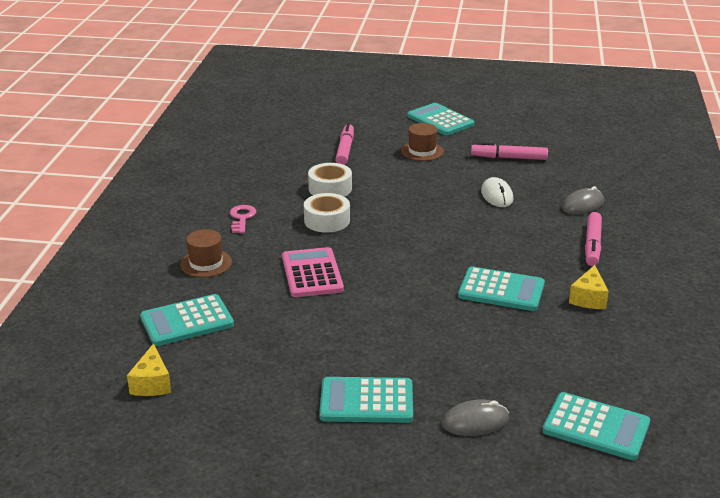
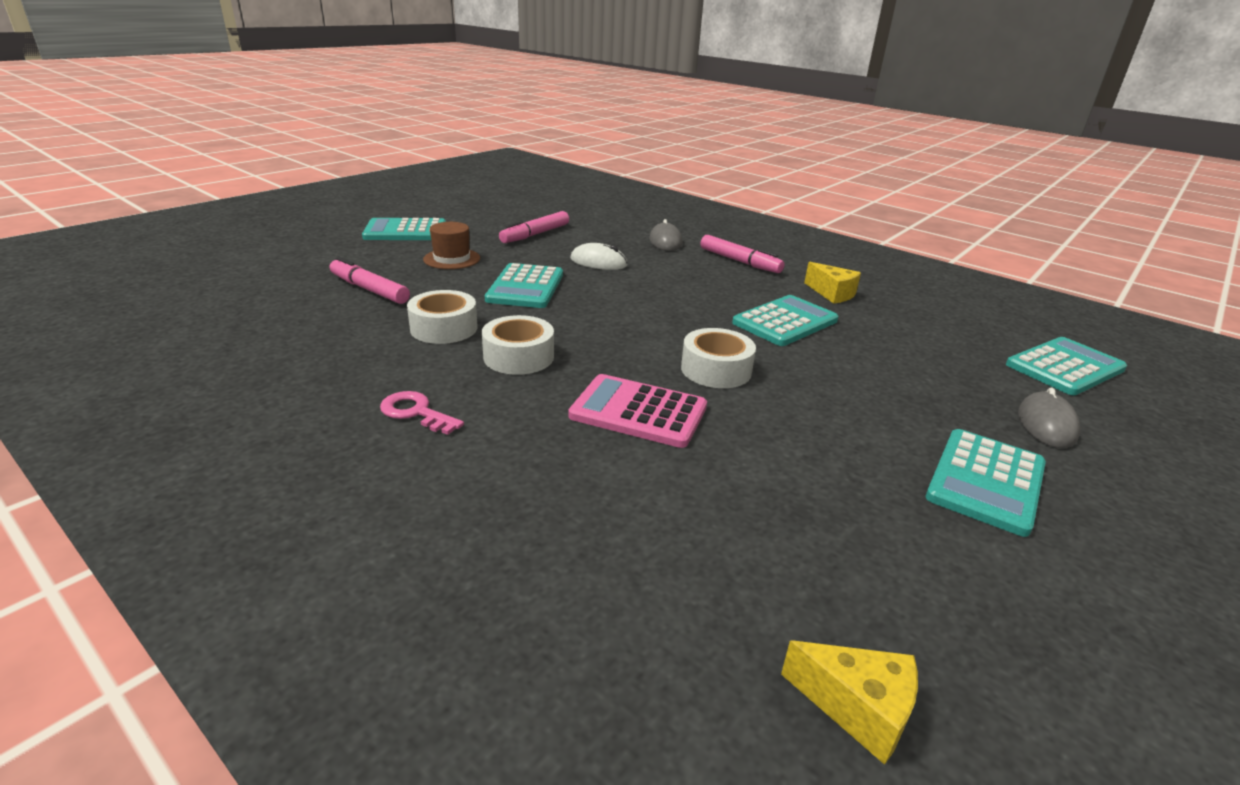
camera: 60 degrees left, 0 degrees up
turquoise calculator [140,294,234,346] -> turquoise calculator moved to [485,263,563,308]
brown hat [180,229,232,277] -> none
none -> white tape [681,328,756,388]

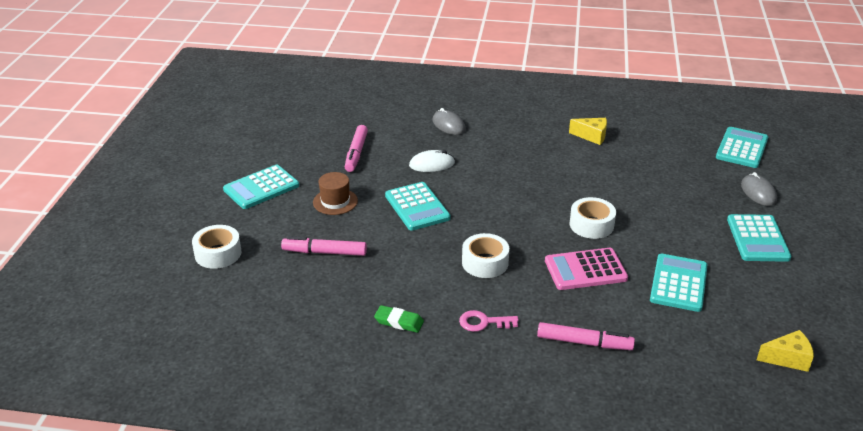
camera: 30 degrees left, 5 degrees up
white tape [407,290,478,344] -> white tape moved to [192,225,242,269]
pink marker [701,235,785,273] -> pink marker moved to [537,322,635,350]
turquoise calculator [732,295,838,346] -> turquoise calculator moved to [650,254,707,312]
none -> green eraser [374,305,424,333]

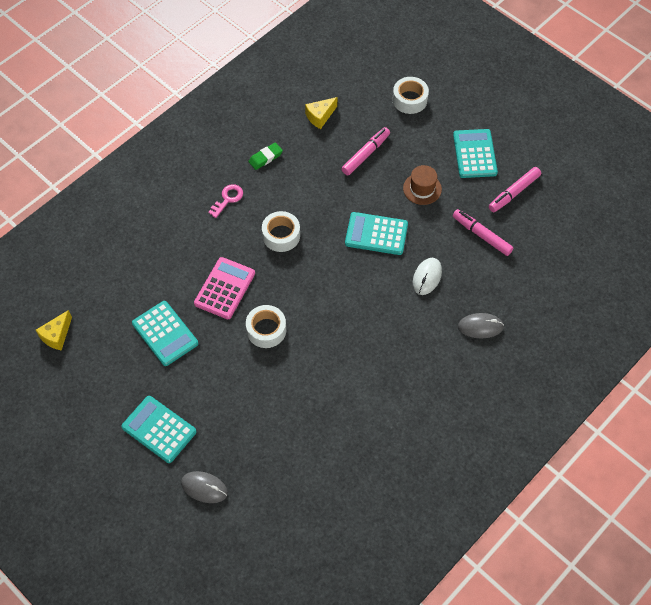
camera: 125 degrees right, 25 degrees up
pink marker [537,322,635,350] -> pink marker moved to [489,167,541,212]
yellow cheese [569,118,607,145] -> yellow cheese moved to [305,97,337,129]
turquoise calculator [716,127,768,168] -> none

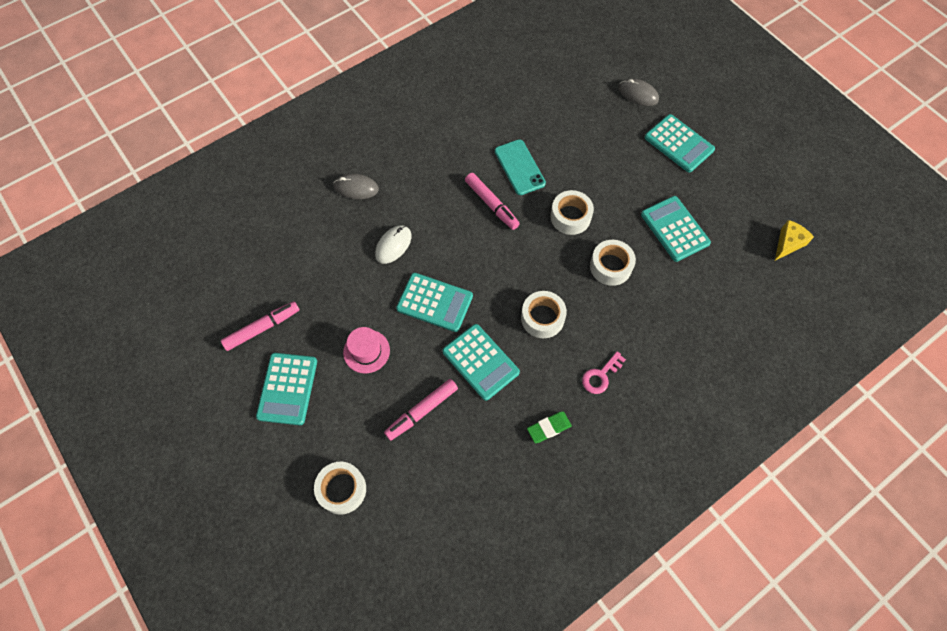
camera: 170 degrees left, 5 degrees up
pink calculator [194,257,255,319] -> white tape [590,240,636,286]
yellow cheese [305,97,337,129] -> none
brown hat [403,165,442,205] -> pink hat [343,327,390,373]
pink marker [453,209,514,256] -> pink marker moved to [465,173,520,230]
none -> turquoise calculator [443,324,520,401]
none -> turquoise phone [495,139,546,195]

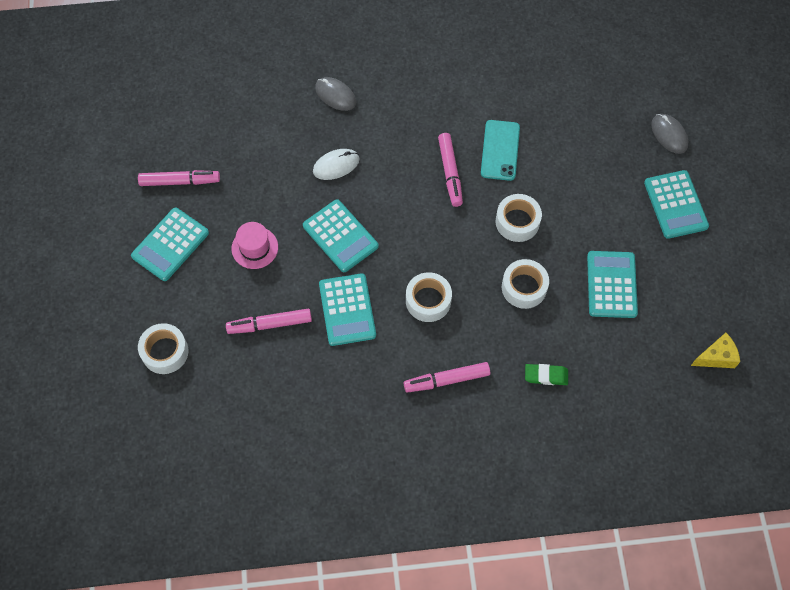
camera: 30 degrees right, 0 degrees up
green eraser [527,411,572,443] -> green eraser moved to [525,364,568,385]
pink key [582,351,626,394] -> pink marker [404,362,490,393]

